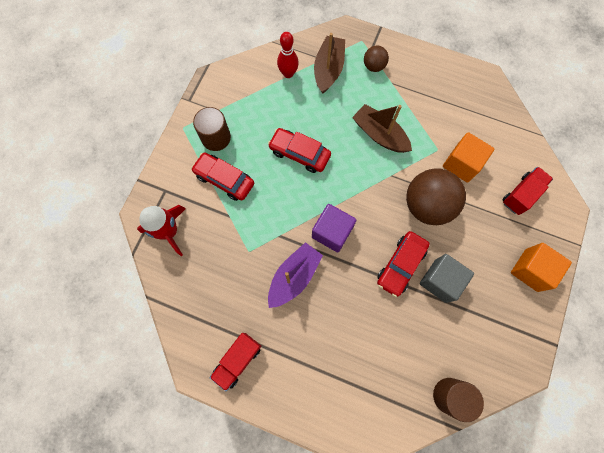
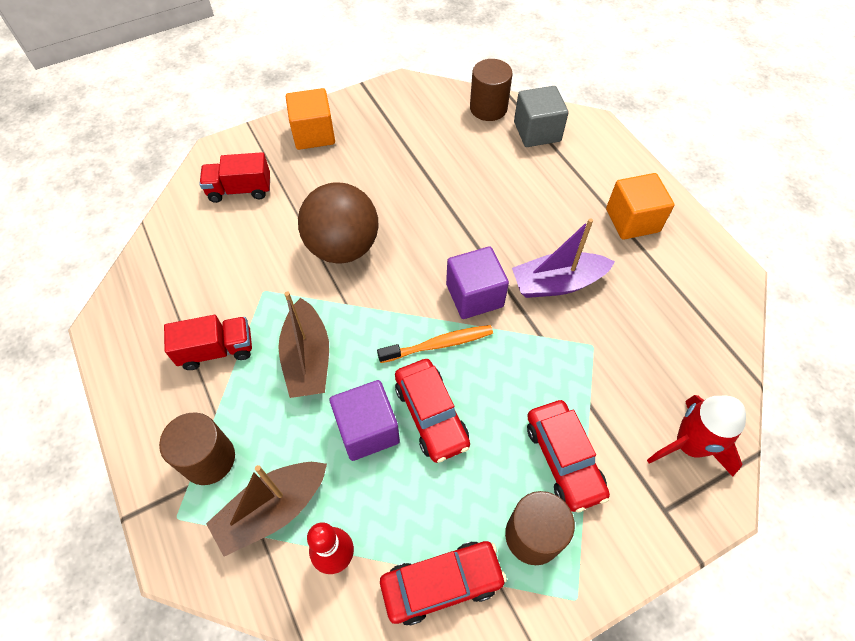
camera: 140 degrees left, 15 degrees down
red truck [209,333,261,391] -> red truck moved to [164,315,252,370]
brown ball [364,45,389,72] -> brown cylinder [159,413,235,485]
red car [377,231,429,297] -> red car moved to [380,541,507,625]
grey cube [420,254,474,303] -> grey cube moved to [514,86,569,147]
orange cube [443,132,494,182] -> orange cube moved to [606,173,674,240]
none -> purple cube [329,380,400,461]
none -> orange toothbrush [377,325,493,363]

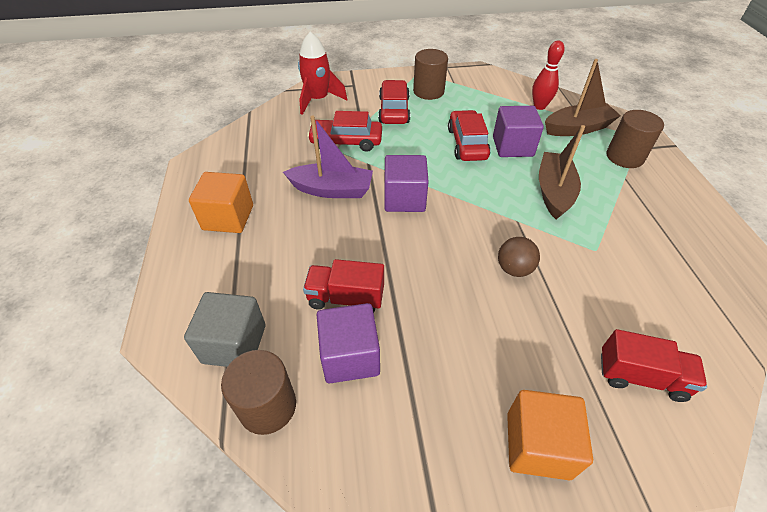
camera: 160 degrees left, 10 degrees down
red truck [164,315,252,370] -> red truck moved to [303,259,384,313]
brown ball [298,182,379,264] -> brown ball [498,237,540,277], size x0.49
orange toothbrush [377,325,493,363] -> none
red car [380,541,507,625] -> red car moved to [307,111,382,152]
none -> purple cube [317,303,380,383]

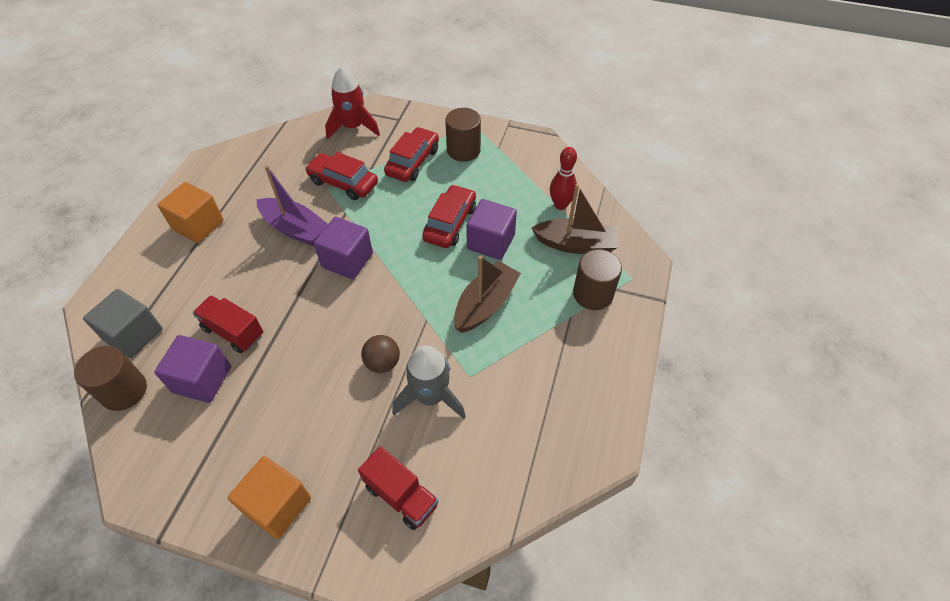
camera: 25 degrees right, 5 degrees up
none -> grey rocket [392,345,466,419]

